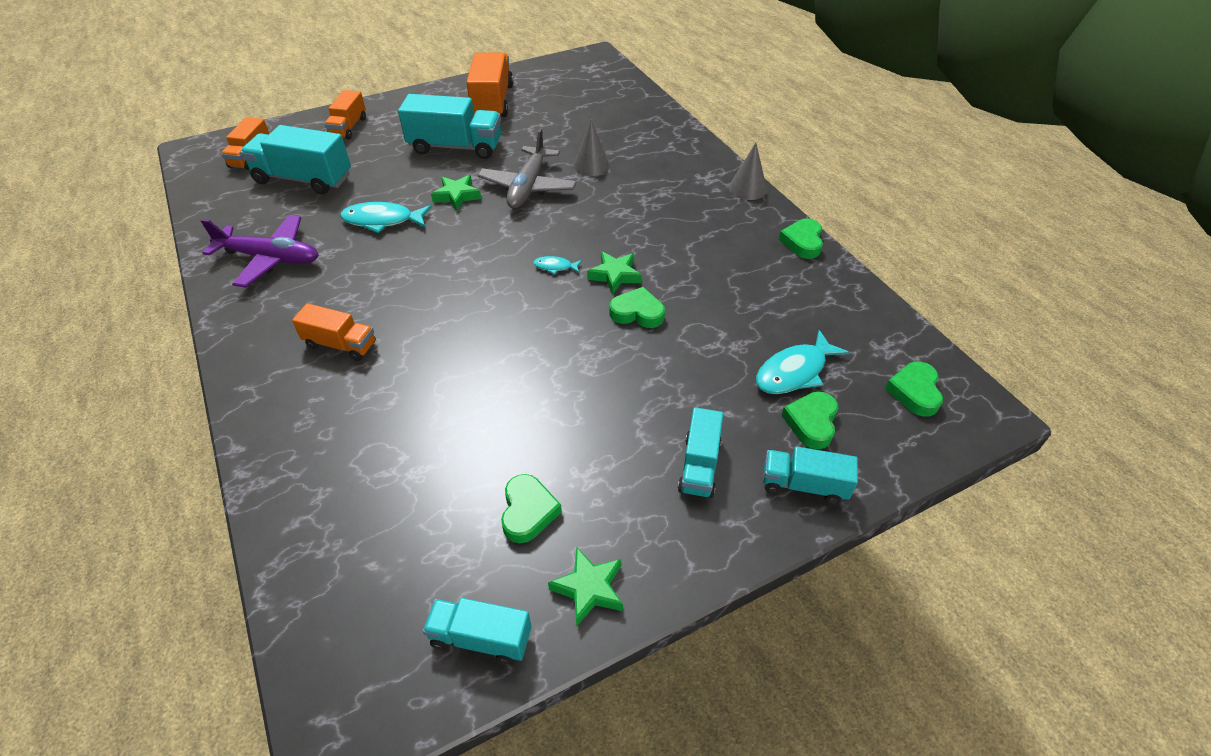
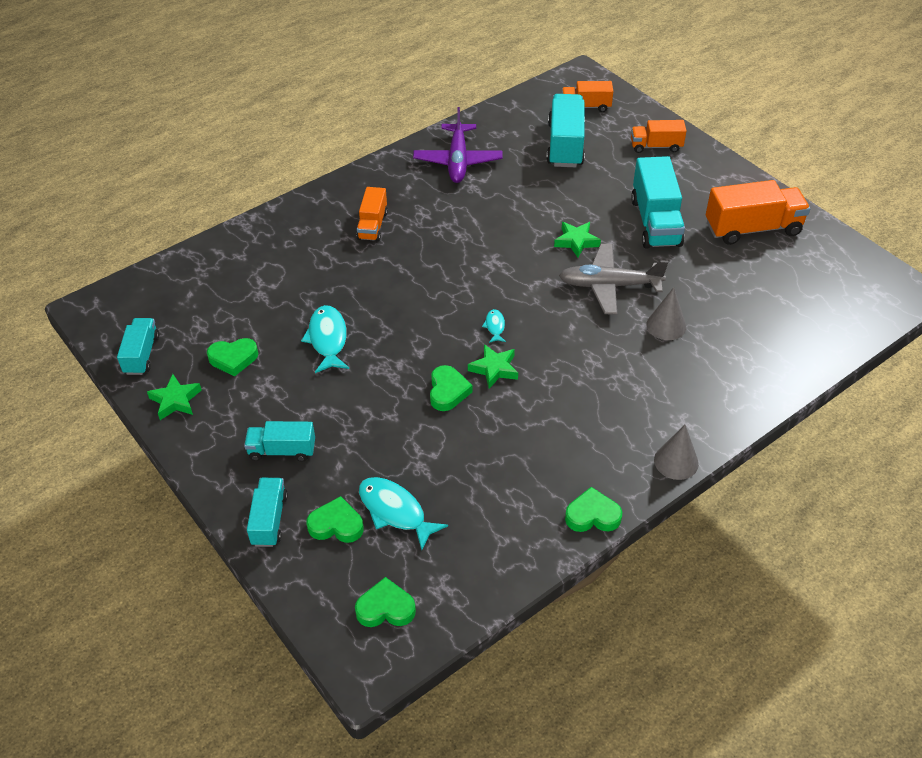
camera: 80 degrees right, 0 degrees up
turquoise fish [340,202,431,233] -> turquoise fish moved to [301,305,349,373]

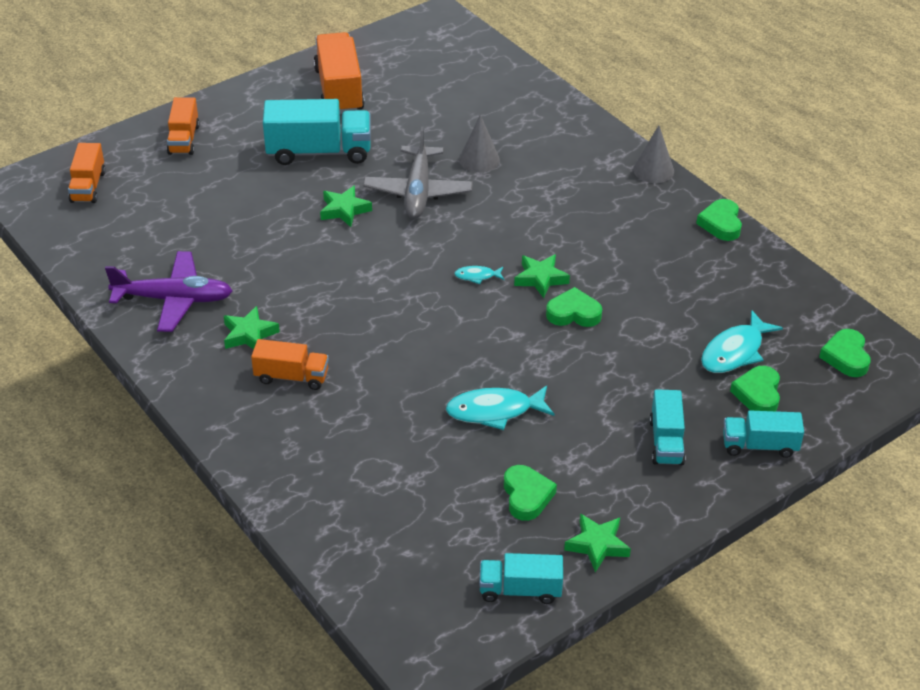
camera: 90 degrees left, 5 degrees down
turquoise truck [546,94,585,167] -> none
none -> green star [224,306,280,349]

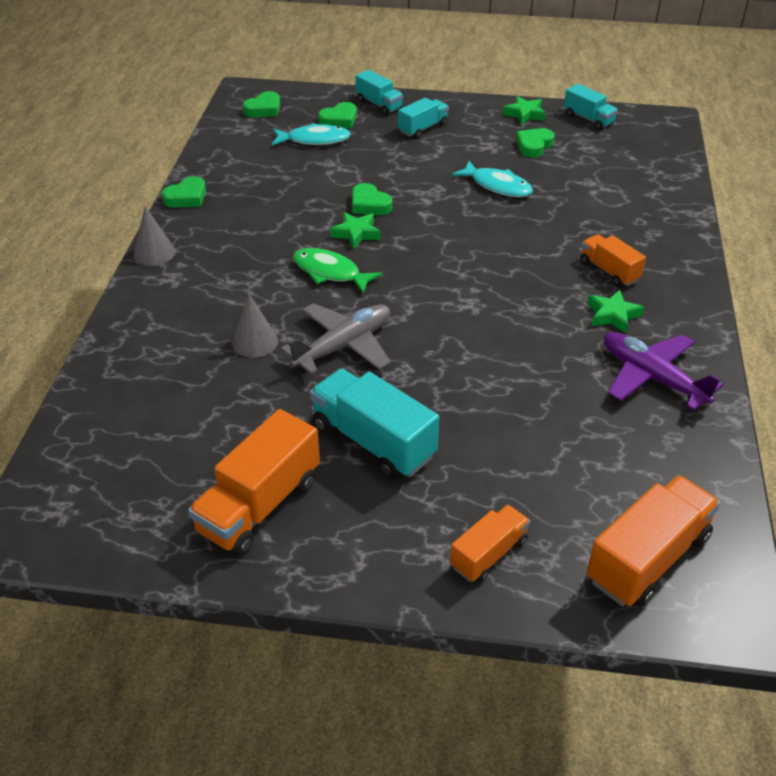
camera: 135 degrees left, 0 degrees up
orange truck [68,143,106,203] -> orange truck [587,475,720,607], size x1.69
green star [320,186,372,227] -> none
turquoise fish [454,266,504,284] -> none
none -> green fish [293,248,382,293]

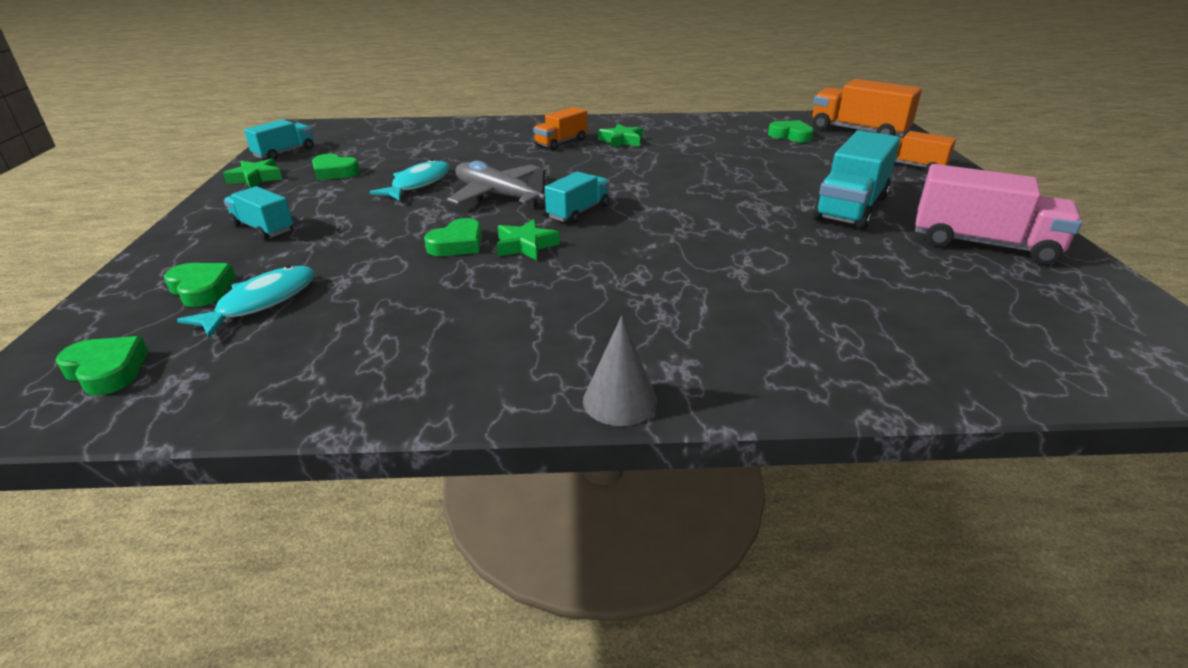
camera: 100 degrees left, 10 degrees down
green heart [162,176,206,208] -> green heart moved to [768,120,814,142]
orange truck [188,409,320,556] -> pink truck [915,164,1082,265]
grey cone [232,294,278,358] -> none
turquoise fish [272,123,351,145] -> turquoise fish turned 45 degrees clockwise [177,265,315,338]
grey plane [281,303,391,374] -> grey plane moved to [447,161,545,208]
green fish [293,248,382,293] -> none
turquoise truck [355,70,403,115] -> turquoise truck moved to [545,171,609,224]
purple plane [604,332,723,411] -> none

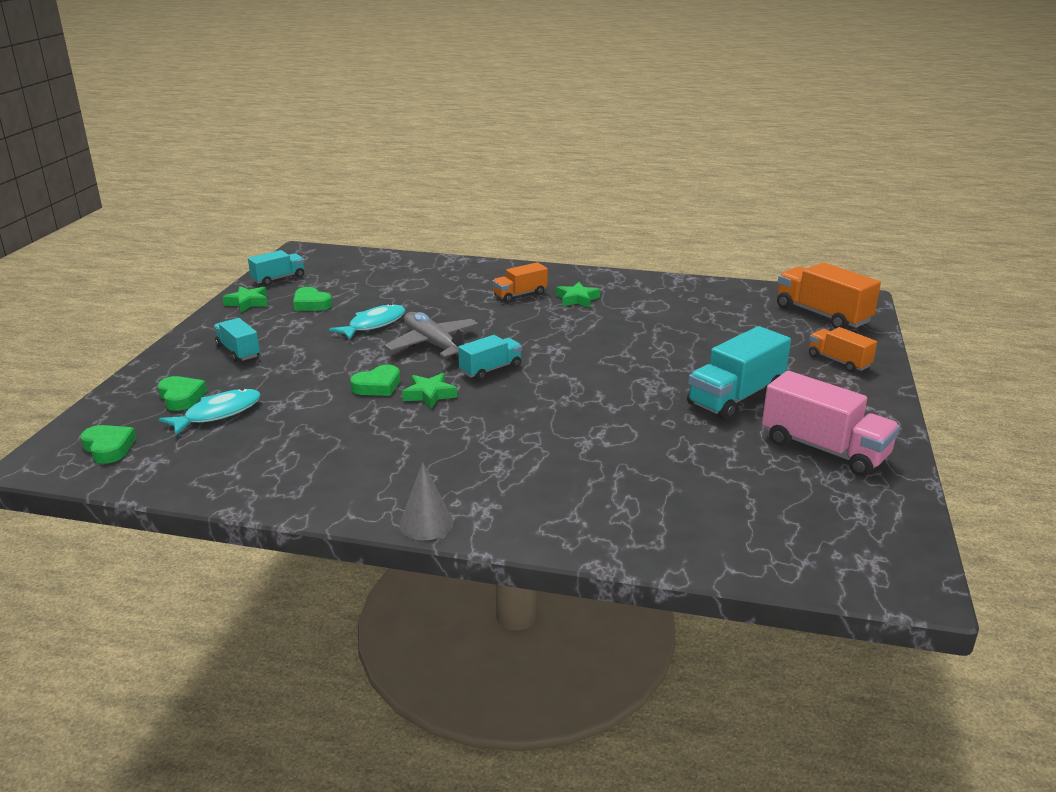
camera: 15 degrees right, 5 degrees down
green heart [768,120,814,142] -> none

